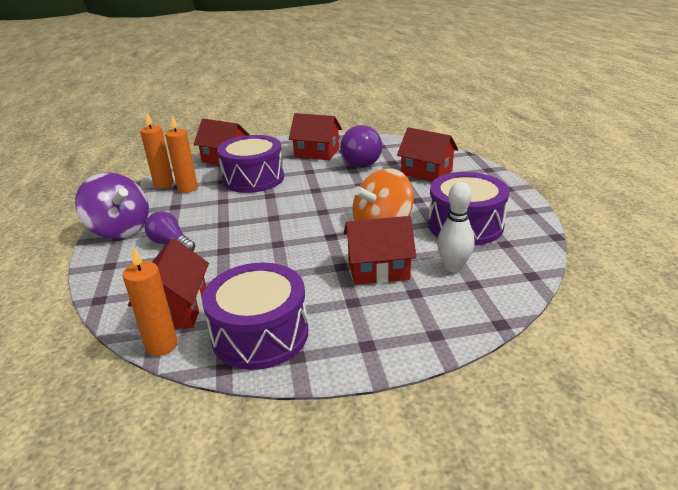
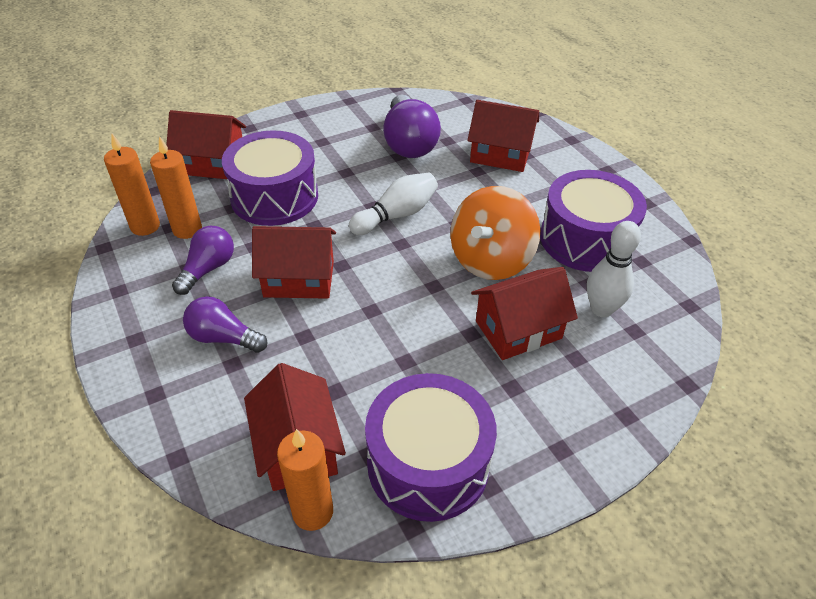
camera: 20 degrees left, 15 degrees up
purple spinning top [75,173,149,239] -> none
red house [289,113,342,160] -> red house moved to [252,226,336,299]
none -> purple light bulb [172,226,234,295]
none -> white bowling pin [349,172,438,235]

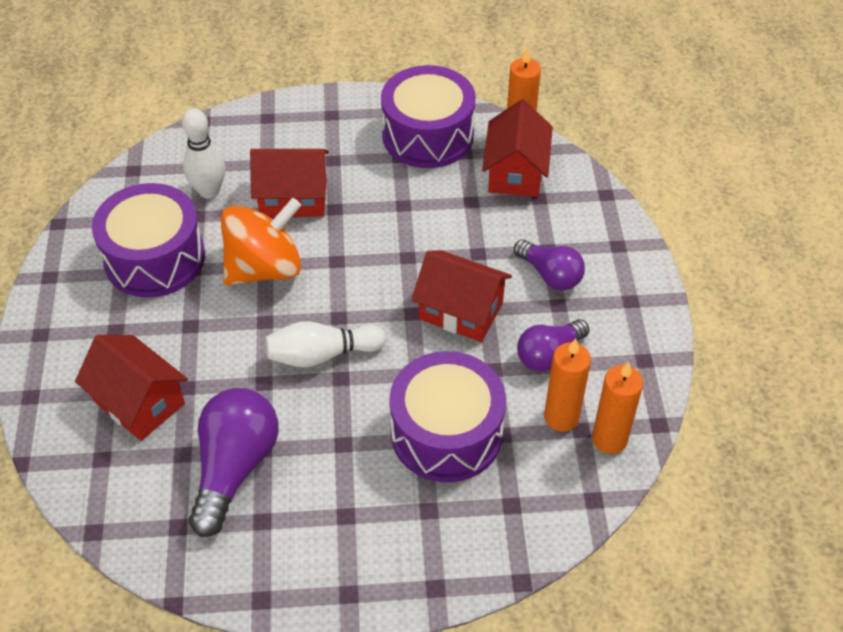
camera: 155 degrees left, 5 degrees up
red house [166,110,246,179] -> none

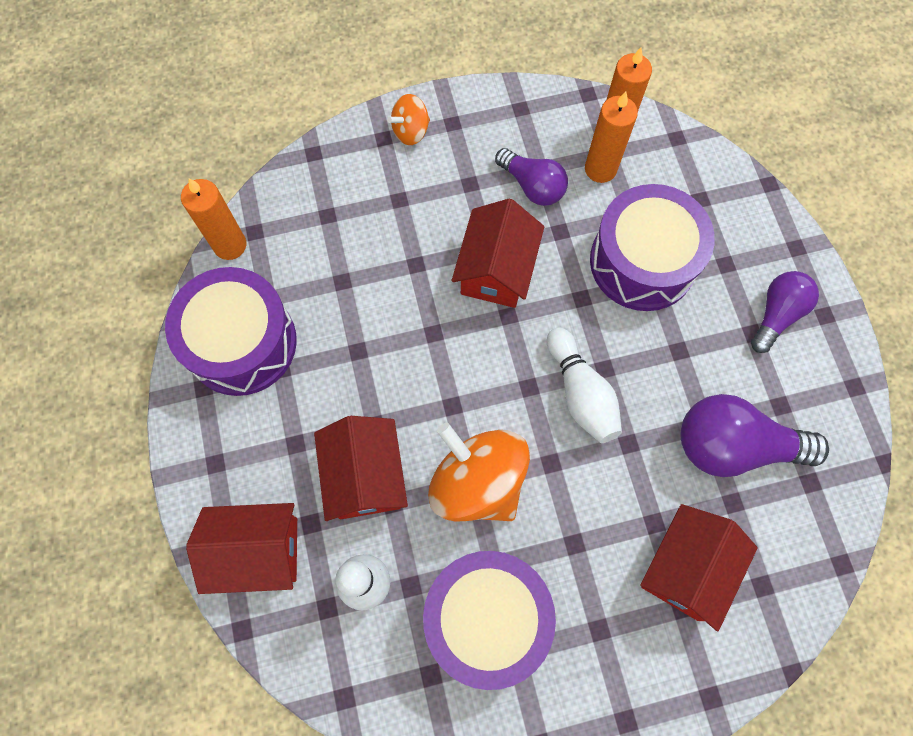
camera: 100 degrees left, 20 degrees up
red house [482,100,553,197] -> red house moved to [186,503,297,594]
purple light bulb [514,239,585,290] -> purple light bulb moved to [751,271,819,353]
none -> orange spinning top [387,94,430,145]

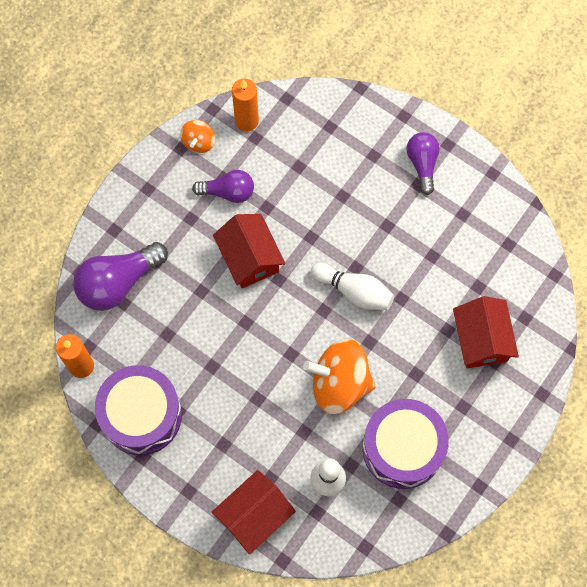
camera: 40 degrees left, 0 degrees up
red house [314,416,408,521] -> none
orange spinning top [387,94,430,145] -> orange spinning top moved to [180,120,215,153]
orange candle [585,92,638,183] -> none
purple drum [590,184,715,311] -> none
purple light bulb [681,394,829,477] -> purple light bulb moved to [73,242,168,311]

